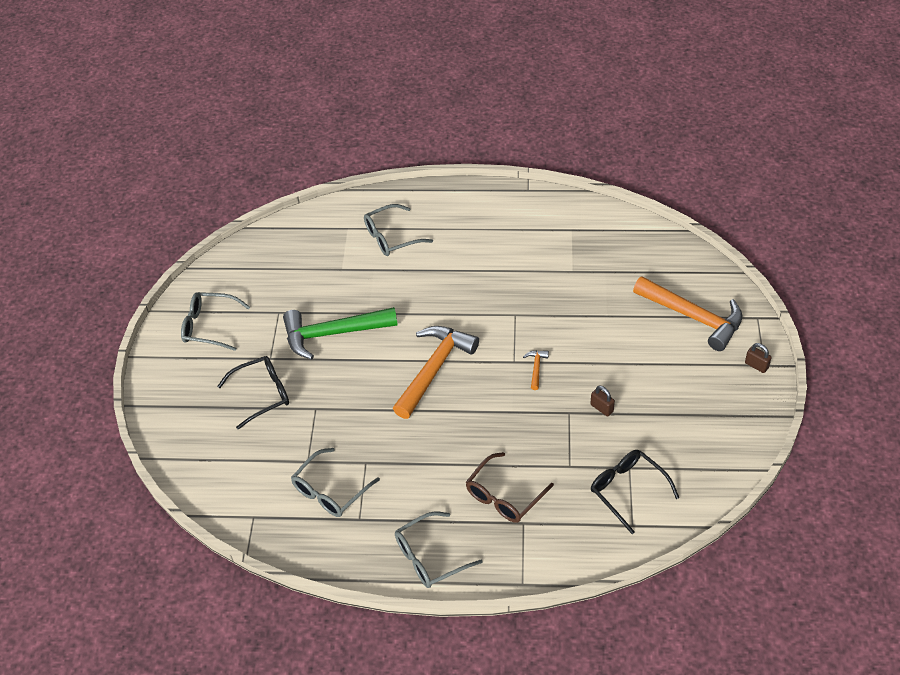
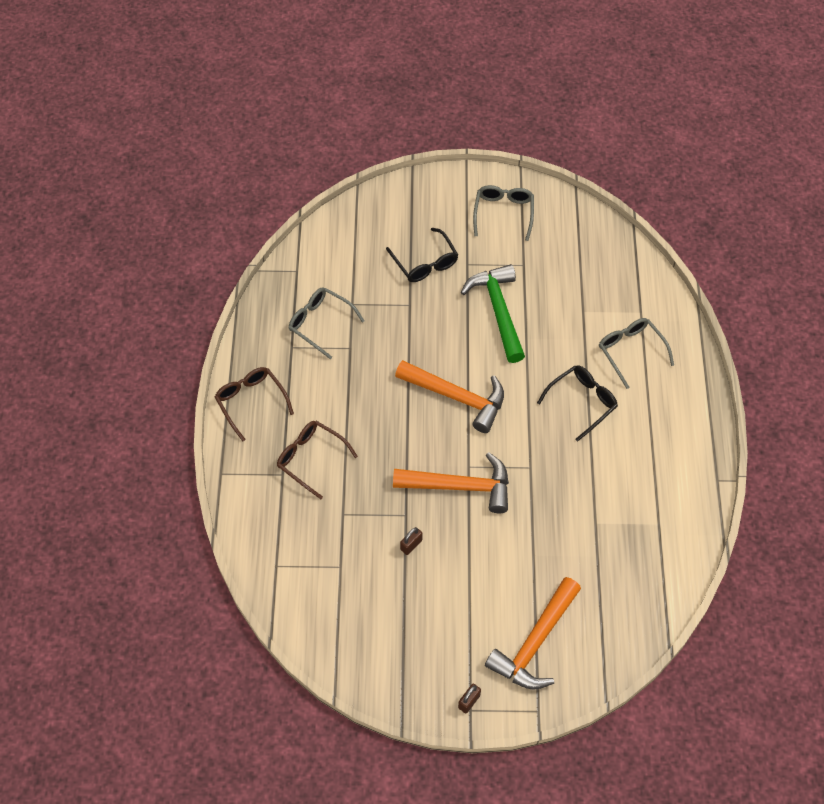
camera: 85 degrees right, 10 degrees up
grey glasses [395,511,483,588] -> brown glasses [215,367,294,441]
orange hammer [523,351,549,390] -> orange hammer [393,452,509,513], size x2.45
black glasses [591,450,679,534] -> black glasses moved to [537,365,618,442]

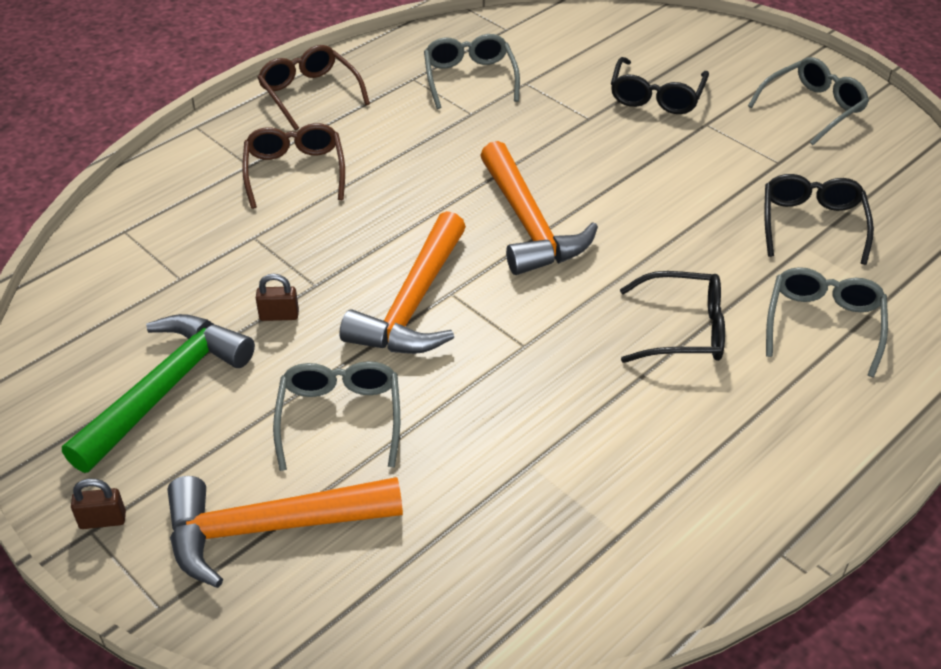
camera: 45 degrees right, 15 degrees down
brown glasses [215,367,294,441] -> brown glasses turned 45 degrees counterclockwise [257,45,370,131]
orange hammer [393,452,509,513] -> orange hammer turned 60 degrees clockwise [340,211,466,354]
green hammer [461,264,525,363] -> green hammer moved to [62,314,255,473]
none -> grey glasses [273,361,400,471]
none -> black glasses [764,174,874,265]

